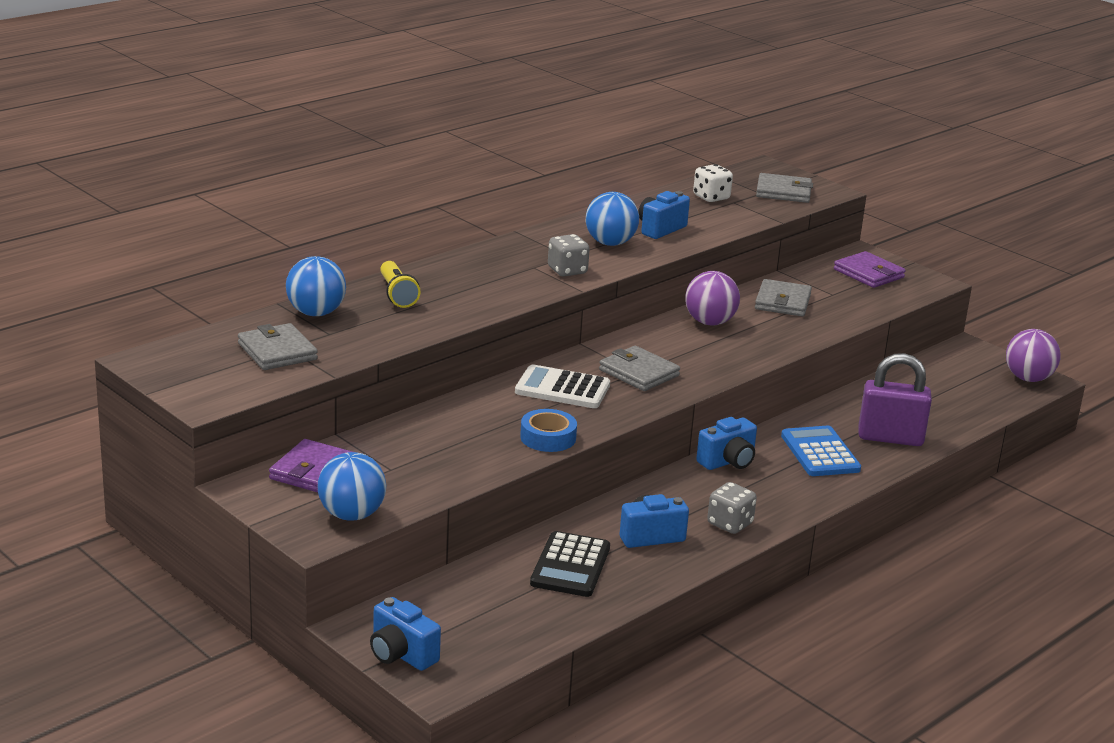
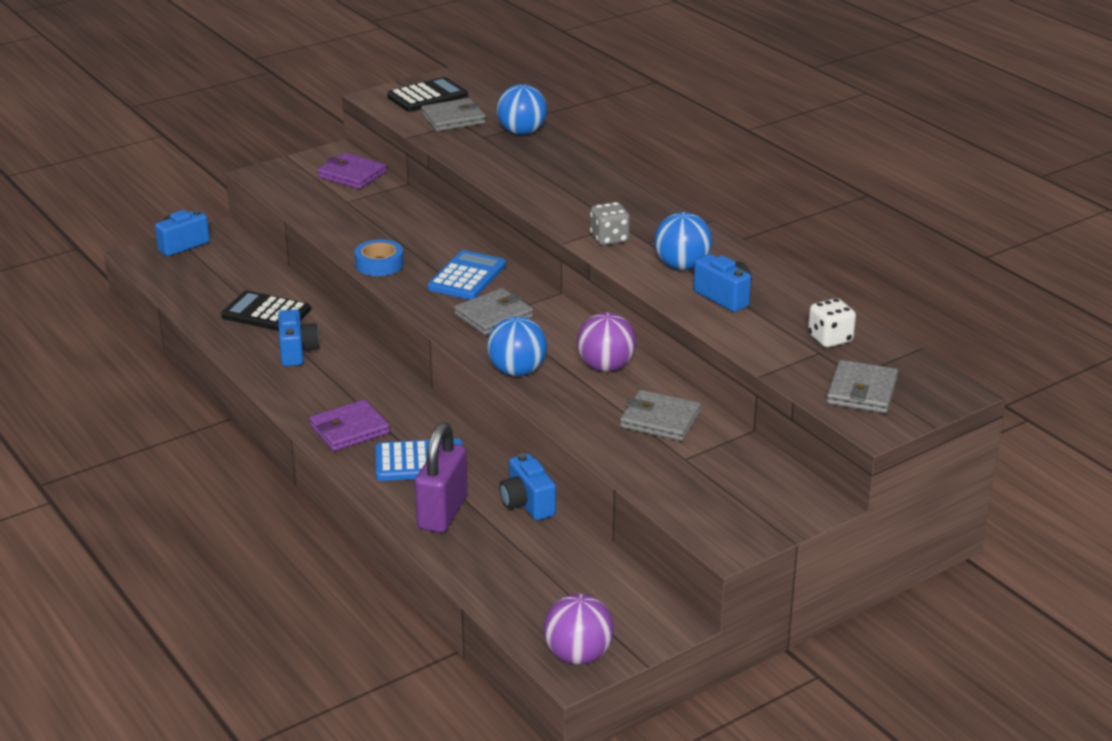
camera: 100 degrees right, 5 degrees up
blue ball [318,452,386,521] -> blue ball moved to [487,316,547,376]
yellow flashlight [380,261,421,308] -> none
white calculator [515,364,610,408] -> blue calculator [428,250,506,300]
blue camera [696,417,757,470] -> blue camera moved to [499,453,556,520]
grey dice [707,482,757,534] -> none
purple wallet [834,251,906,288] -> purple wallet moved to [309,399,390,451]
none -> black calculator [387,77,468,112]

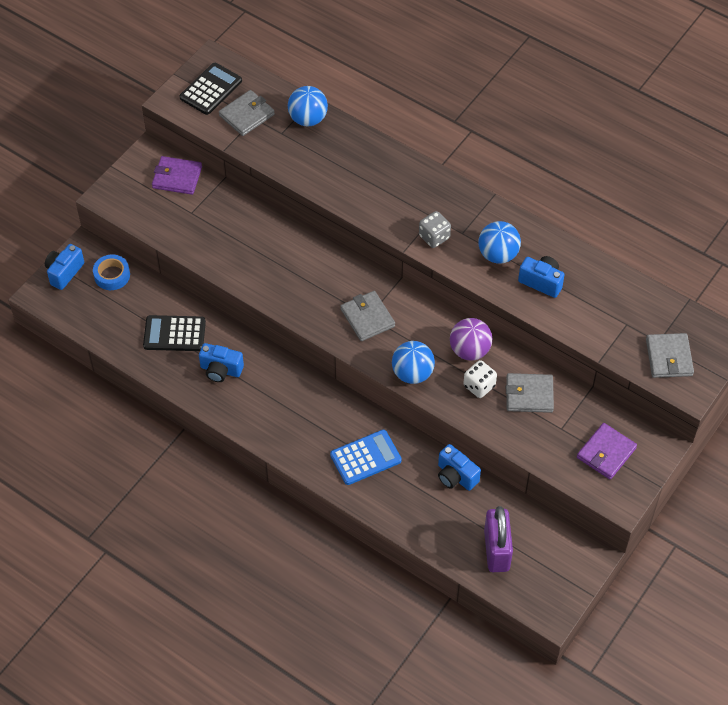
camera: 20 degrees left, 25 degrees up
blue camera [278,309,319,366] -> blue camera turned 135 degrees clockwise [199,343,244,382]
purple wallet [309,399,390,451] -> purple wallet moved to [577,423,637,480]
blue tape [355,239,404,276] -> blue tape moved to [93,254,130,290]
purple padlock [415,422,468,533] -> purple padlock moved to [484,506,513,572]
blue calculator [428,250,506,300] -> none
grey wallet [454,288,533,335] -> grey wallet turned 60 degrees counterclockwise [341,291,395,341]
purple ball [544,594,614,665] -> none
white dice [808,298,856,348] -> white dice moved to [463,360,497,398]

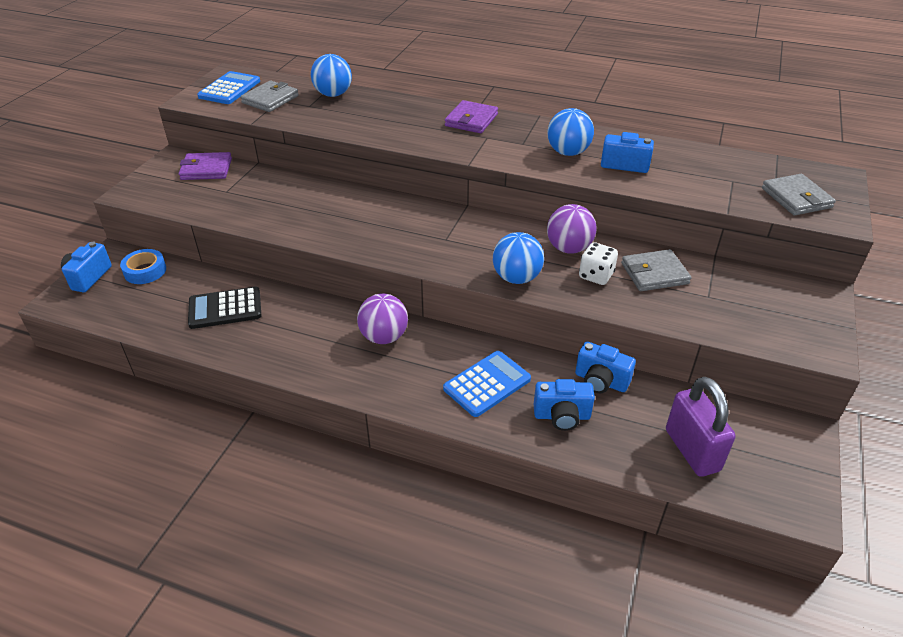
camera: 15 degrees left, 15 degrees down
black calculator [180,63,242,115] -> blue calculator [197,71,260,104]
blue camera [199,343,244,382] -> blue camera moved to [534,379,595,431]
grey wallet [341,291,395,341] -> none
grey dice [419,211,451,248] -> none
purple wallet [577,423,637,480] -> purple wallet moved to [445,100,498,133]
none -> purple ball [357,293,408,344]

